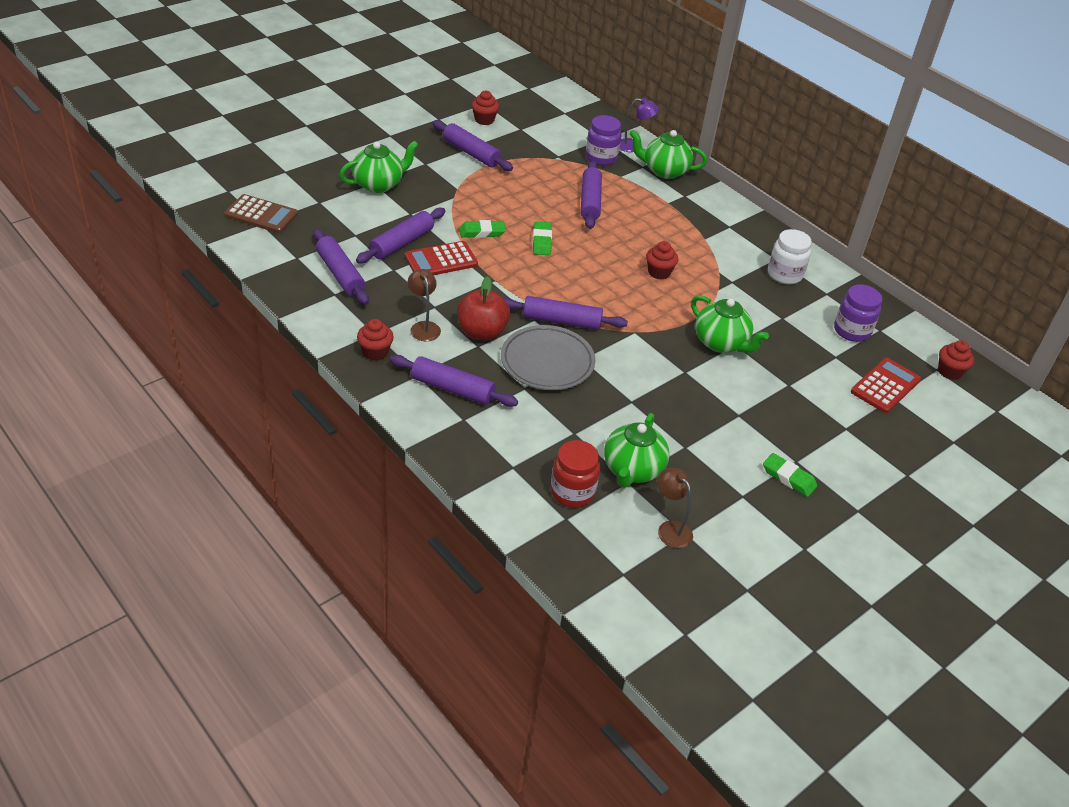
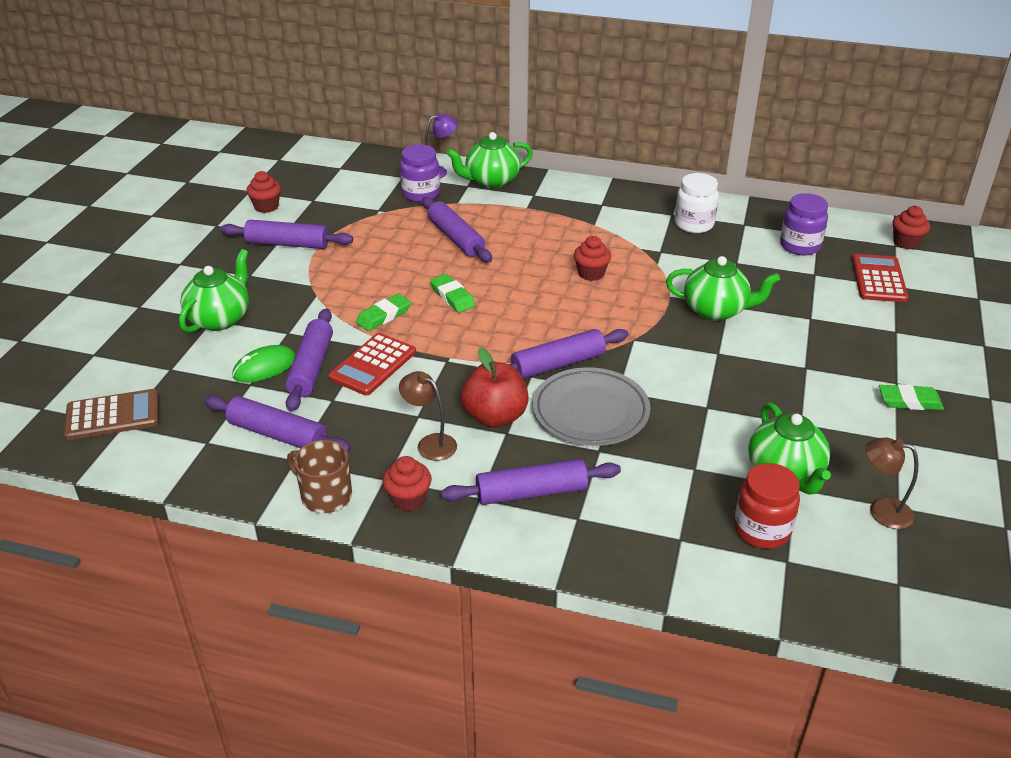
camera: 30 degrees left, 5 degrees down
none -> green mouse [232,345,296,382]
none -> brown mug [287,440,352,513]

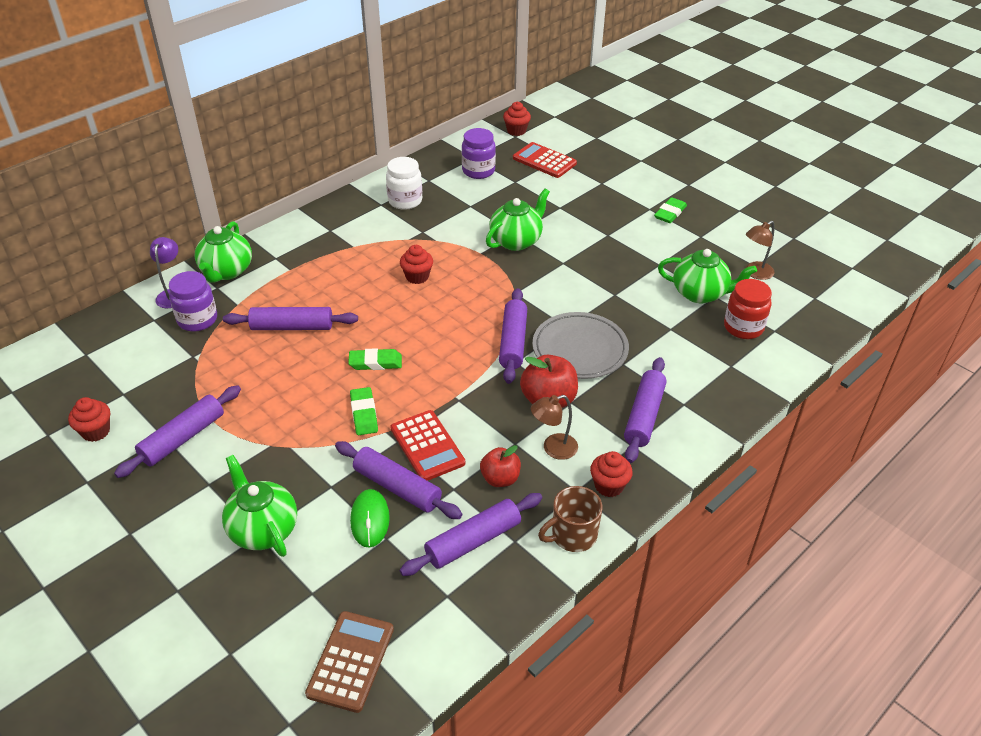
camera: 60 degrees left, 5 degrees up
none -> red apple [480,445,521,487]

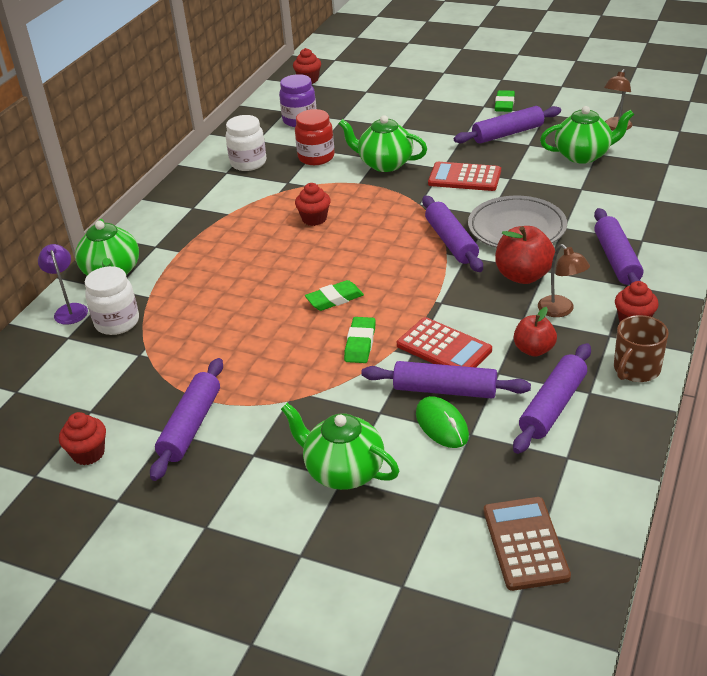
camera: 20 degrees left, 5 degrees down
purple jar [169,271,217,332] -> white jar [85,266,139,335]
purple rolling pin [223,307,358,330] -> purple rolling pin moved to [454,106,561,144]
green eraser [350,387,378,435] -> green eraser turned 45 degrees clockwise [344,317,376,363]
green teapot [486,188,550,251] -> green teapot turned 90 degrees counterclockwise [339,115,427,172]
red calculator [513,142,577,178] -> red calculator moved to [428,162,501,191]
brown lamp [531,395,578,460] -> brown lamp turned 75 degrees counterclockwise [538,244,590,317]
red jar [724,279,772,339] -> red jar moved to [295,109,334,165]

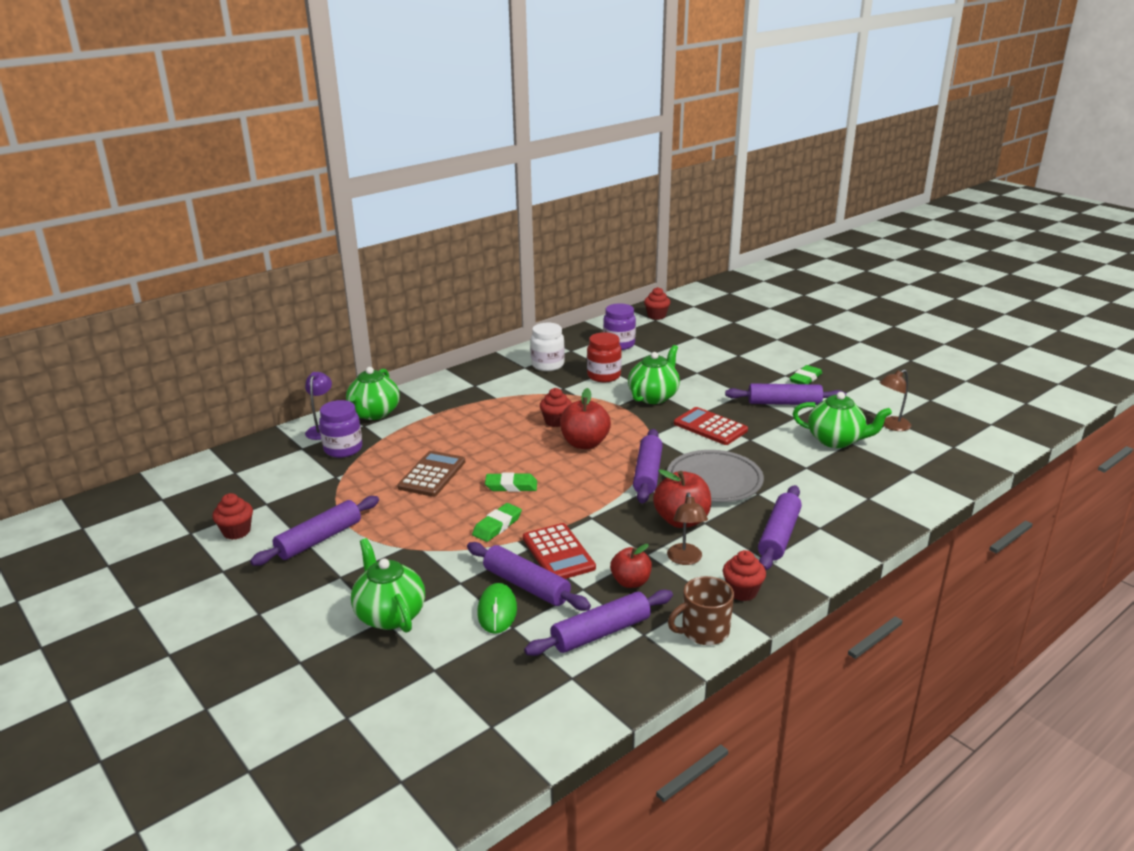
camera: 25 degrees right, 10 degrees down
white jar [85,266,139,335] -> purple jar [319,400,362,458]
green teapot [339,115,427,172] -> green teapot turned 75 degrees clockwise [628,345,680,404]
brown calculator [484,497,571,591] -> brown calculator moved to [397,451,465,497]
none -> red apple [560,388,611,449]

